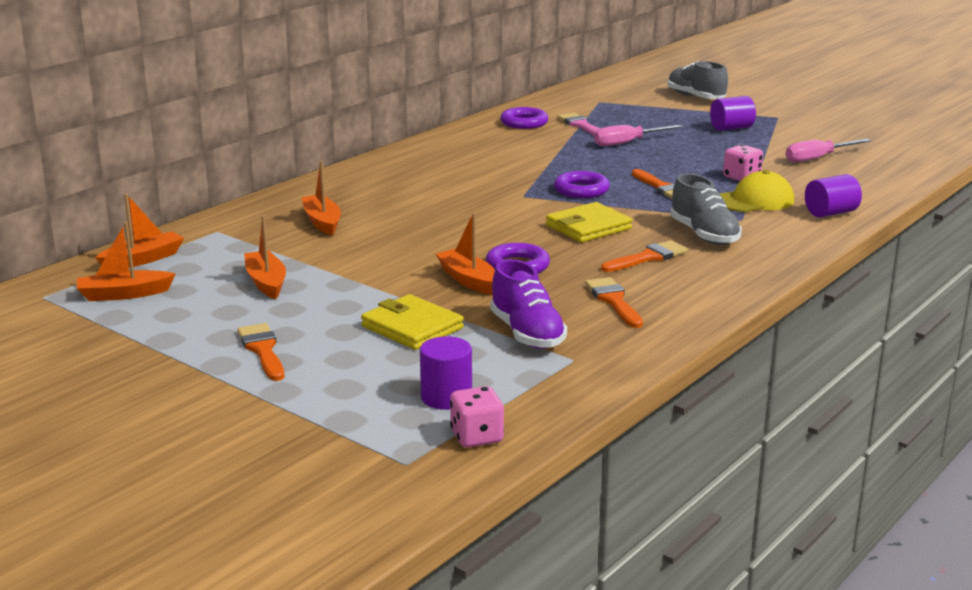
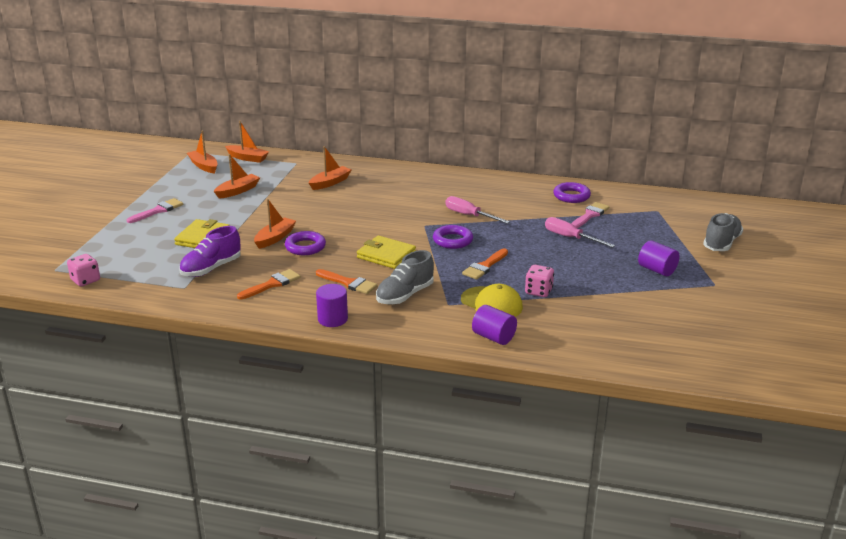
camera: 65 degrees right, 5 degrees up
orange brush [237,323,284,381] -> pink brush [127,198,183,223]
purple cylinder [420,336,472,410] -> purple cylinder moved to [316,284,348,327]
pink screwdriver [786,139,871,162] -> pink screwdriver moved to [446,196,510,224]

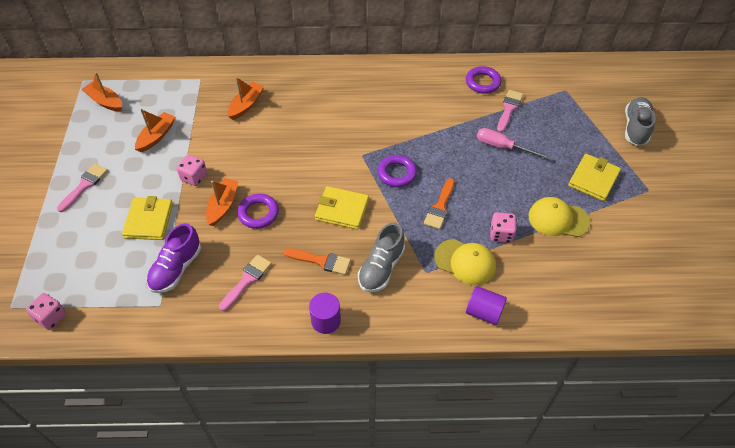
camera: 15 degrees left, 25 degrees up
orange boat [225,121,269,163] -> none
orange brush [237,269,301,300] -> pink brush [219,255,272,311]
pink screwdriver [446,196,510,224] -> none
purple cylinder [638,240,680,276] -> yellow wallet [568,154,621,201]
none -> pink dice [176,155,207,186]
none -> yellow cap [529,197,590,237]

